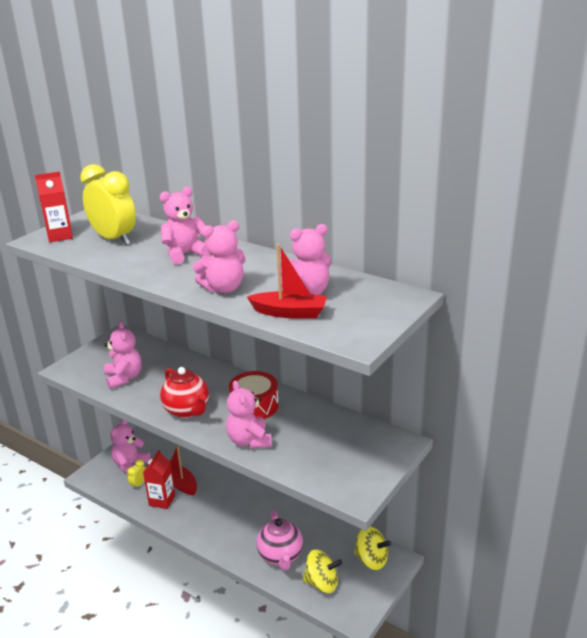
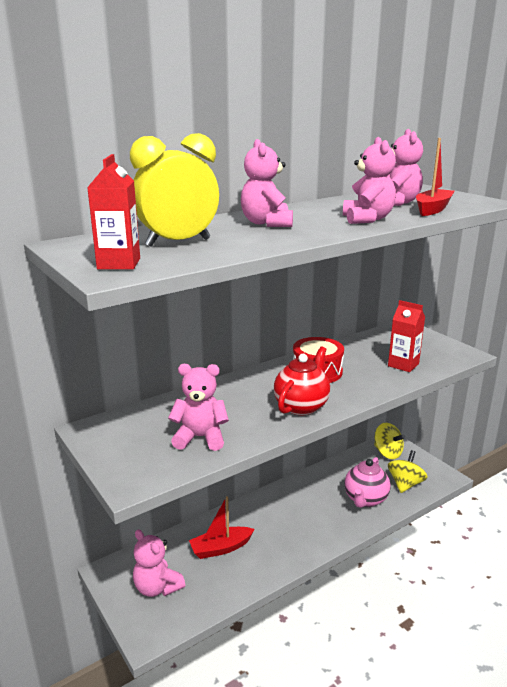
camera: 70 degrees left, 5 degrees down
yellow clock [127,459,146,490] -> none
red carton [143,450,175,509] -> red carton moved to [388,300,425,372]
red teapot [160,367,209,418] -> red teapot turned 45 degrees counterclockwise [274,346,330,415]
pink teddy bear [226,380,272,449] -> none
pink teapot [256,510,303,570] -> pink teapot turned 105 degrees clockwise [344,457,391,508]
yellow spinning top [354,526,391,570] -> yellow spinning top turned 90 degrees clockwise [374,423,405,459]

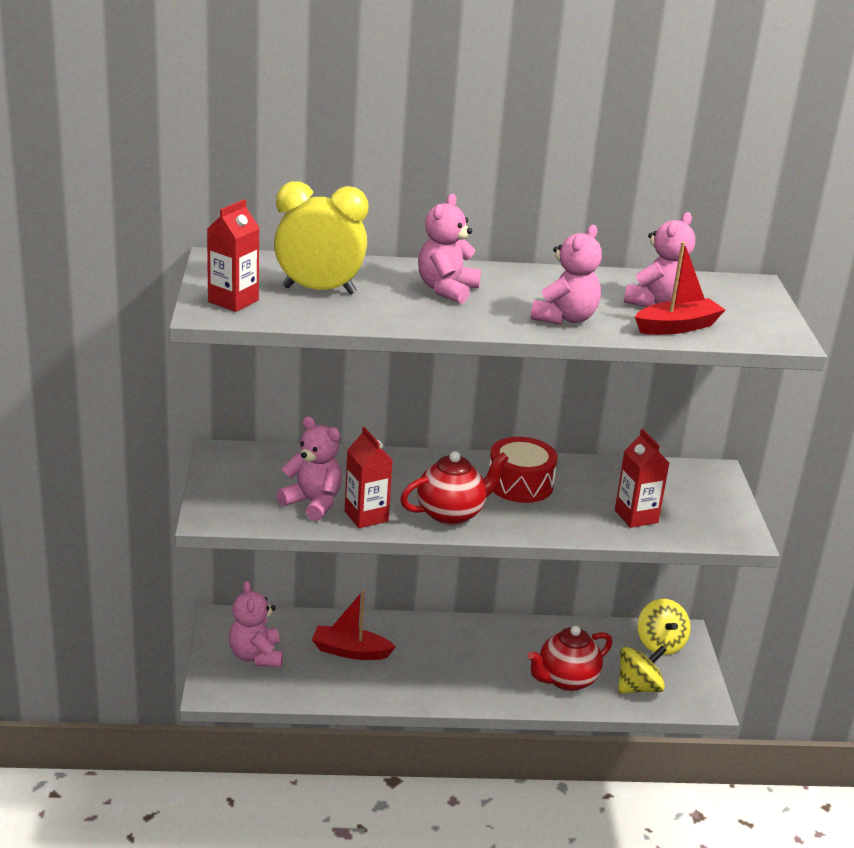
camera: 30 degrees right, 5 degrees up
pink teapot [344,457,391,508] -> red teapot [527,626,612,691]
none -> red carton [345,427,393,528]

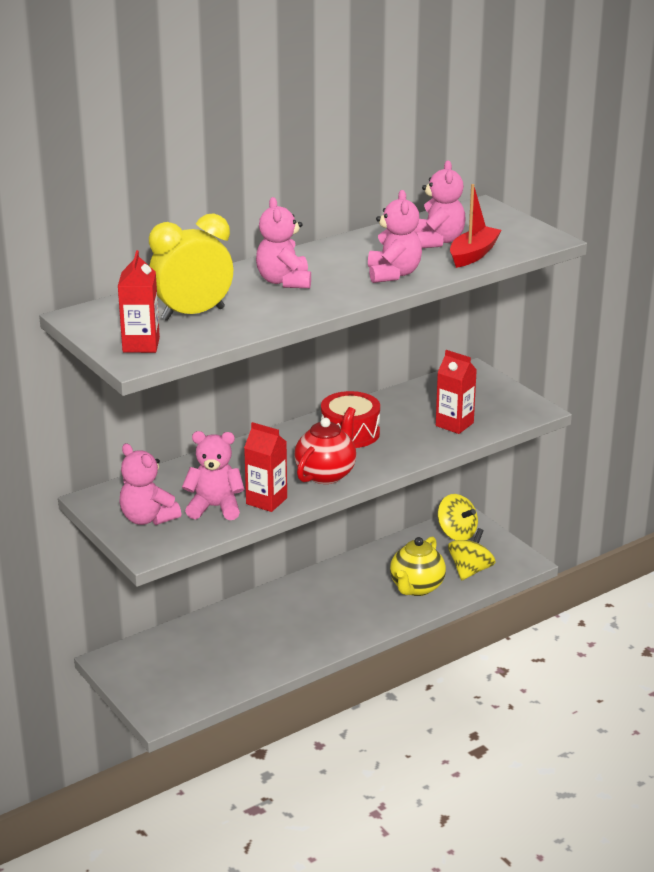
camera: 30 degrees left, 0 degrees up
pink teddy bear [229,581,283,667] -> pink teddy bear moved to [119,444,181,525]
red boat [312,590,396,660] -> none
red teapot [527,626,612,691] -> yellow teapot [390,537,446,596]

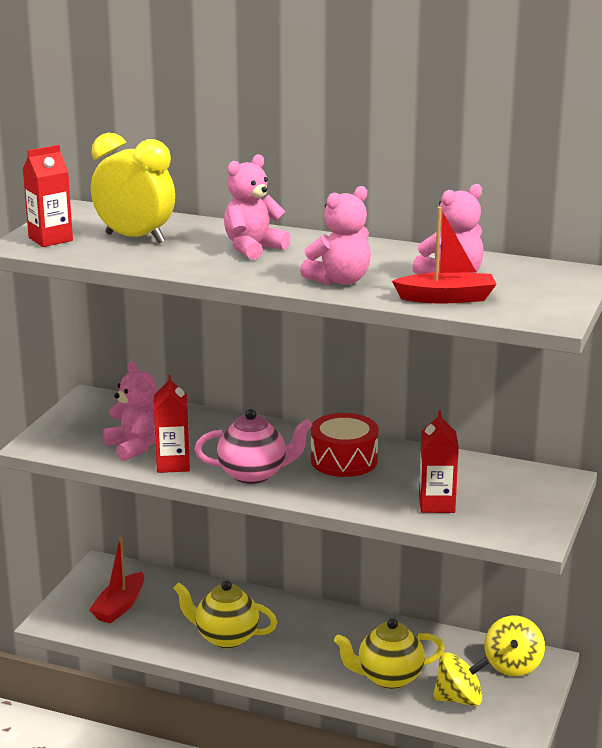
camera: 55 degrees right, 5 degrees down
pink teddy bear [119,444,181,525] -> none
red teapot [295,407,356,484] -> pink teapot [195,409,313,484]
none -> red boat [89,537,144,623]
none -> yellow teapot [173,580,277,649]

